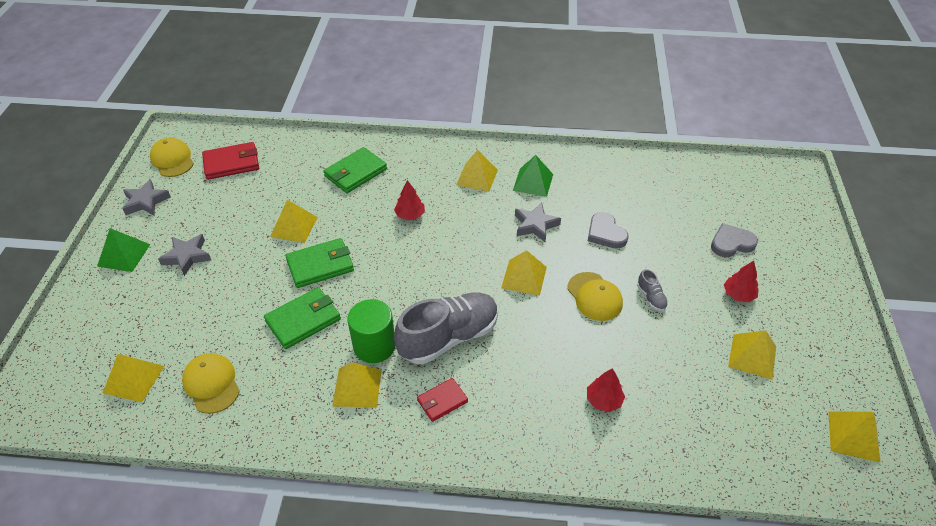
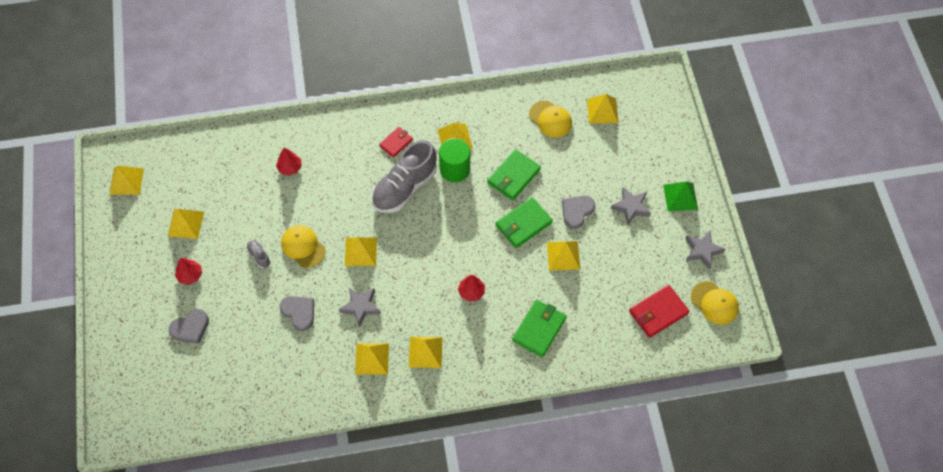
camera: 165 degrees right, 15 degrees up
green pyramid [513,155,553,197] -> yellow pyramid [355,343,389,374]
none -> grey heart [562,195,595,229]

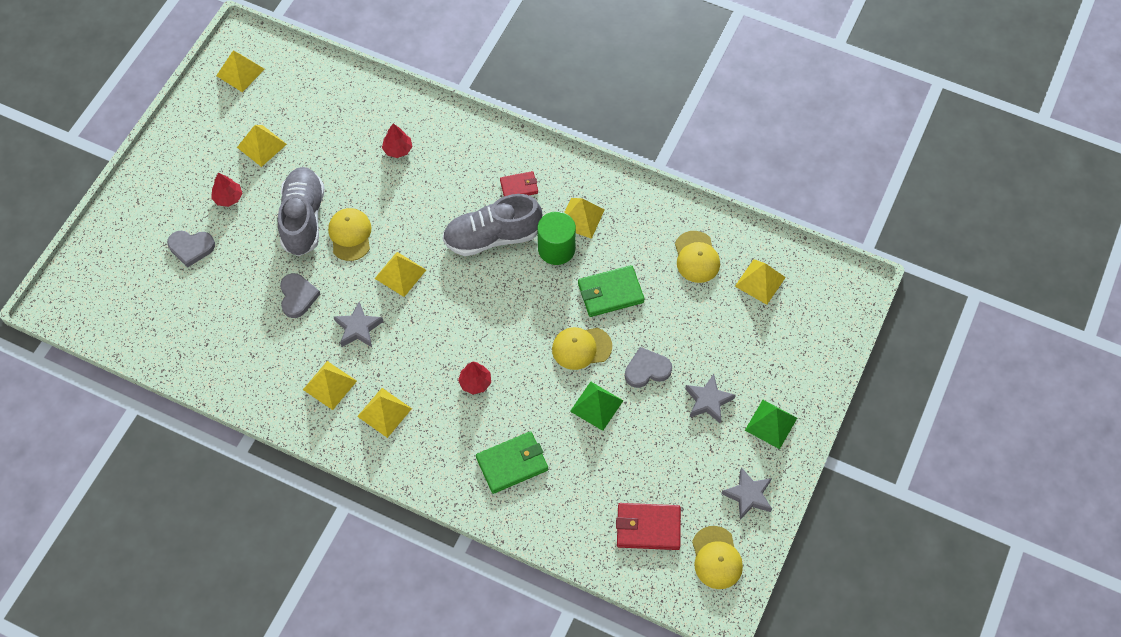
camera: 35 degrees right, 0 degrees up
grey shoe [246,240,271,268] -> grey shoe [278,167,325,256], size x2.45
green wallet [495,197,553,248] -> yellow cap [552,327,612,370]
yellow pyramid [547,241,580,271] -> green pyramid [570,382,623,431]

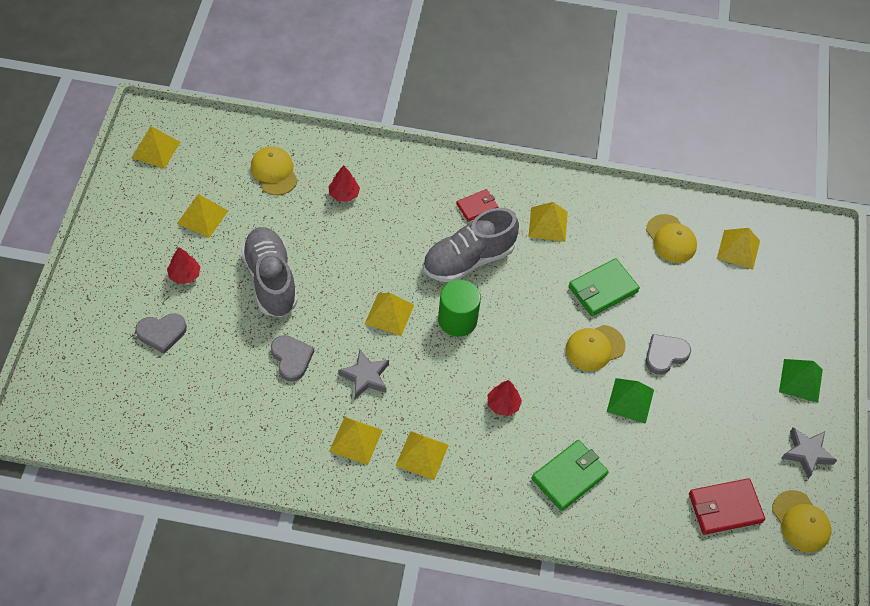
camera: 20 degrees left, 5 degrees down
yellow cap [328,208,371,261] -> yellow cap moved to [251,146,298,195]
green cylinder [537,211,576,265] -> green cylinder moved to [438,280,481,337]
grey star [685,374,736,423] -> none

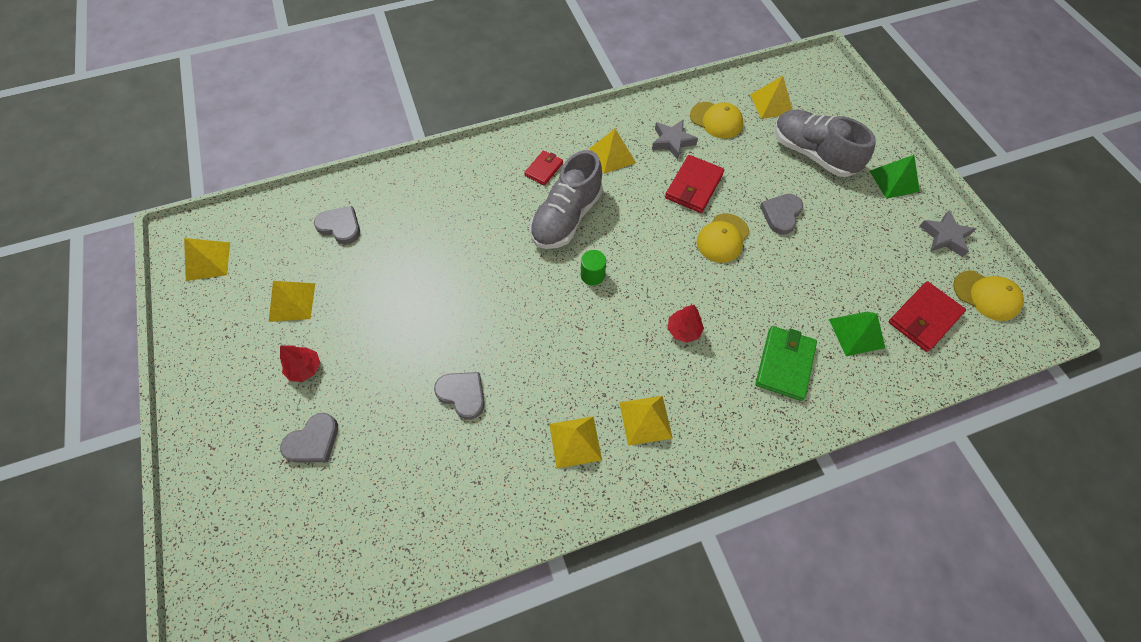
camera: 25 degrees left, 5 degrees up
grey shoe [241,227,298,317] -> grey shoe moved to [775,110,876,177]
yellow cap [251,146,298,195] -> grey heart [314,206,360,244]
red tree [328,165,360,202] -> none
grey star [338,349,389,399] -> grey star moved to [652,120,698,160]
yellow pyramid [365,293,414,336] -> none
green cylinder [438,280,481,337] -> green cylinder [581,250,606,286], size x0.60
green wallet [569,258,640,316] -> red wallet [665,155,725,213]
green pyramid [607,378,654,424] -> green pyramid moved to [829,312,885,356]

